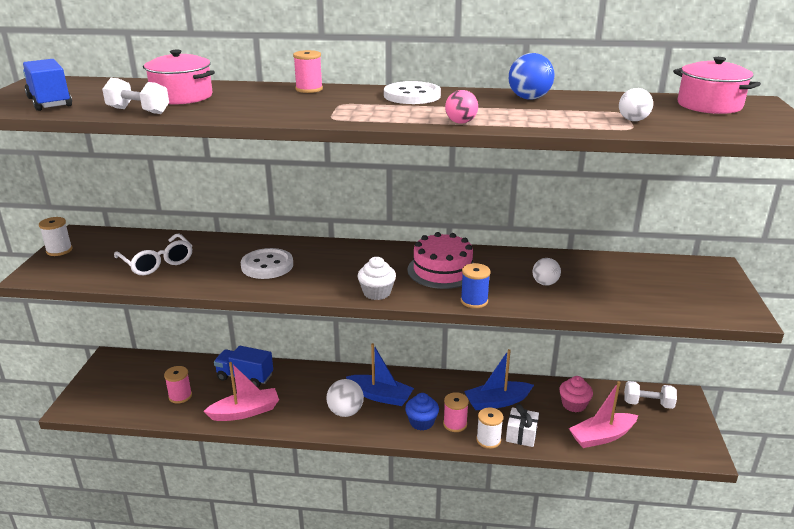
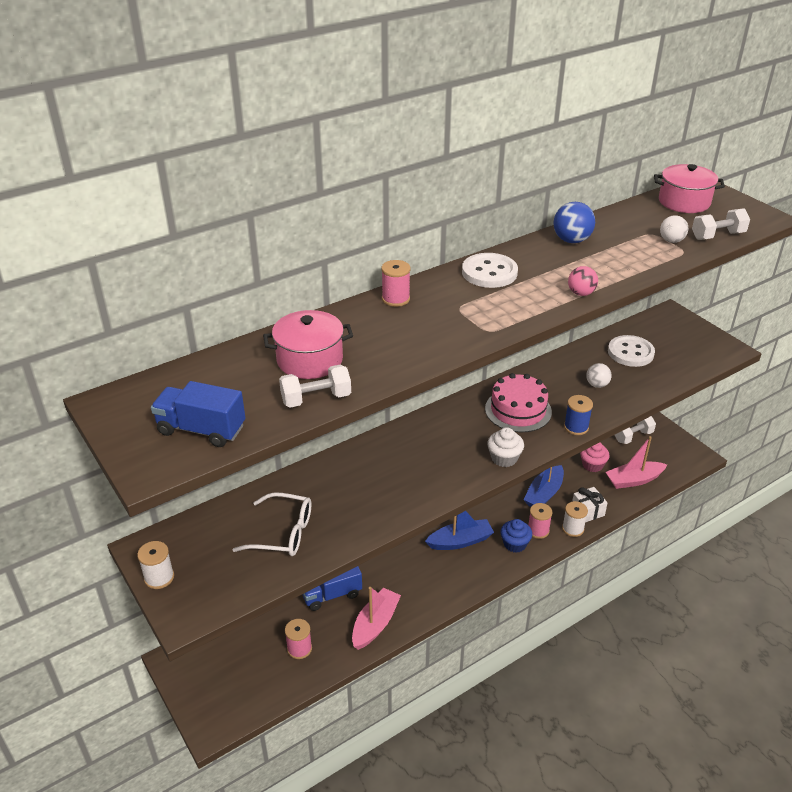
camera: 40 degrees left, 10 degrees up
white button [240,248,293,279] -> white button moved to [608,335,655,367]
white ball [326,379,364,417] -> none
pink boat [569,381,638,448] -> pink boat turned 45 degrees clockwise [606,436,667,489]
none -> white dumbbell [692,208,750,240]

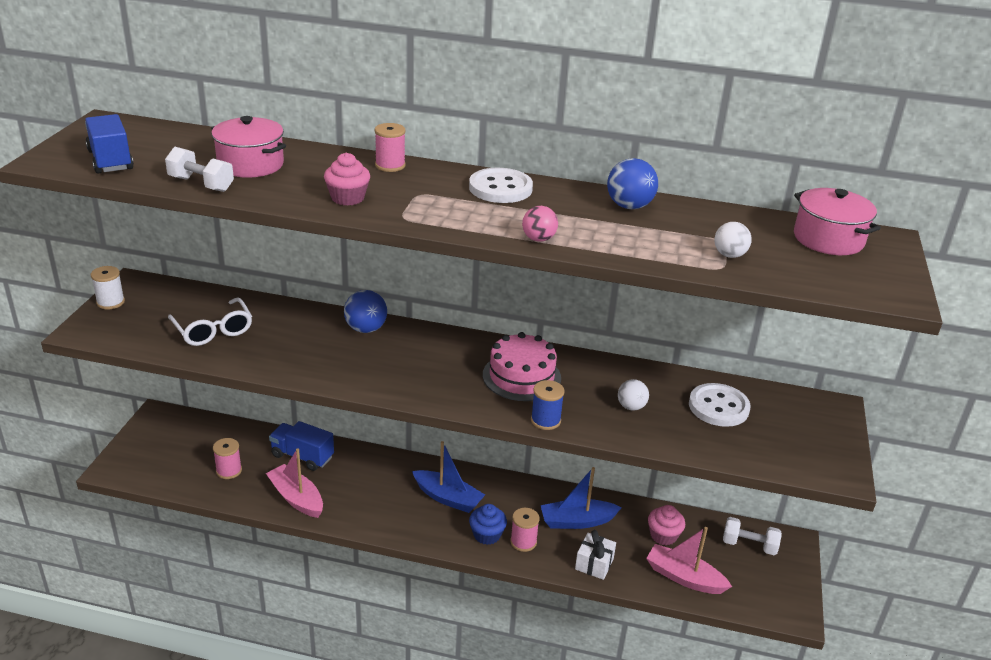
camera: 45 degrees right, 5 degrees down
pink boat [352,587,401,650] -> pink boat turned 120 degrees counterclockwise [266,449,323,518]
white cupcake [487,427,524,467] -> none
white spool [562,501,588,537] -> none
white dumbbell [692,208,750,240] -> none
none -> pink cupcake [324,153,370,205]
none -> blue ball [344,290,387,333]

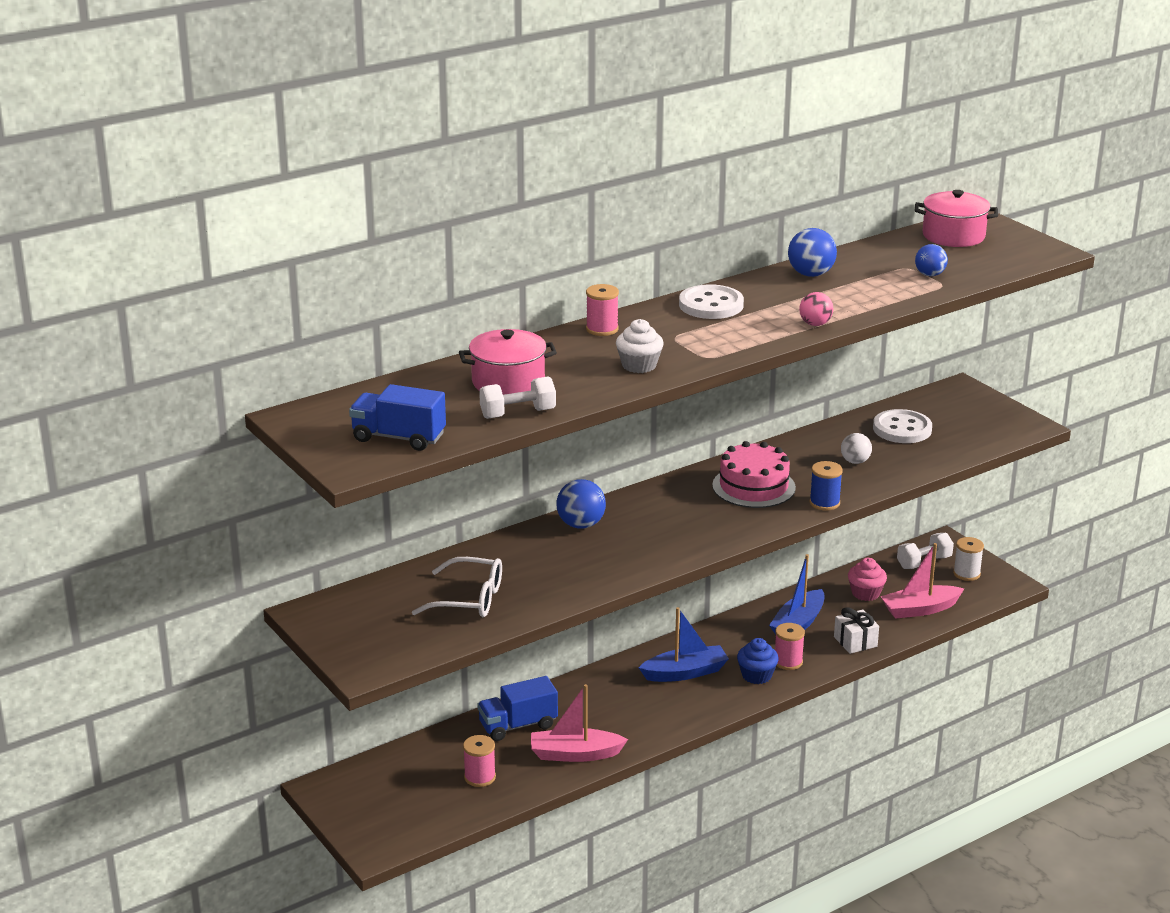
camera: 45 degrees left, 5 degrees down
white spool [91,266,125,310] -> white spool moved to [953,537,984,581]
pink cupcake [324,153,370,205] -> white cupcake [616,319,664,373]
white ball [714,222,752,258] -> blue ball [915,244,948,276]

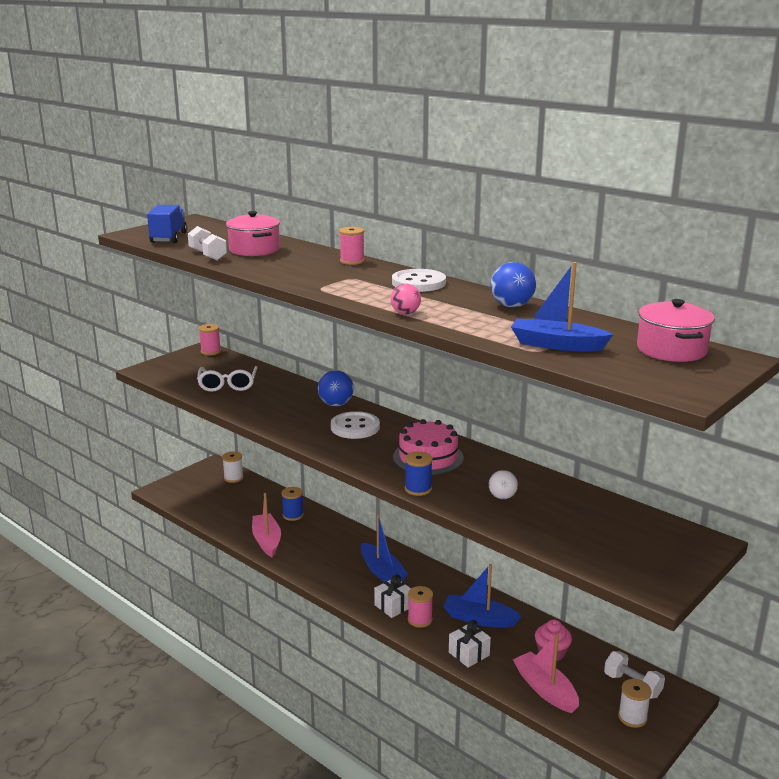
camera: 75 degrees right, 5 degrees down
pink spool [463,735,496,787] -> pink spool moved to [199,324,221,355]
blue truck [477,676,558,741] -> blue spool [281,487,304,521]
white cupcake [616,319,664,373] -> none
blue cupcake [737,638,779,684] -> white gift [374,574,411,618]
white button [873,409,932,443] -> white button moved to [331,411,380,439]
blue ball [915,244,948,276] -> blue boat [511,262,614,352]
none -> white spool [222,451,244,483]

